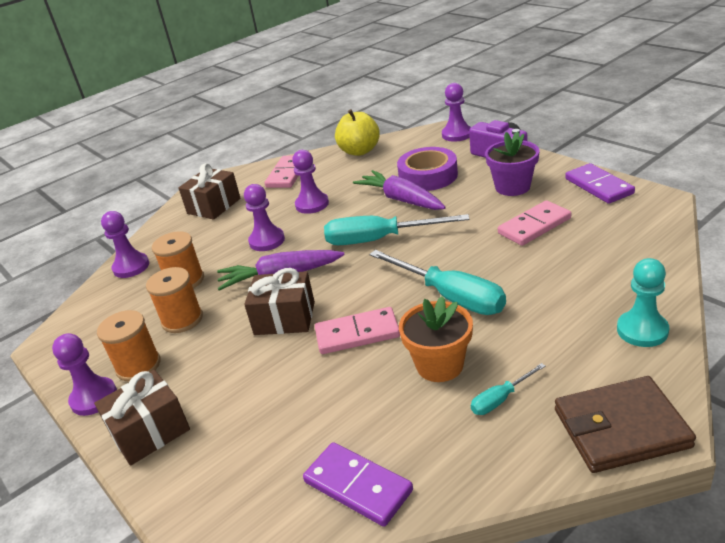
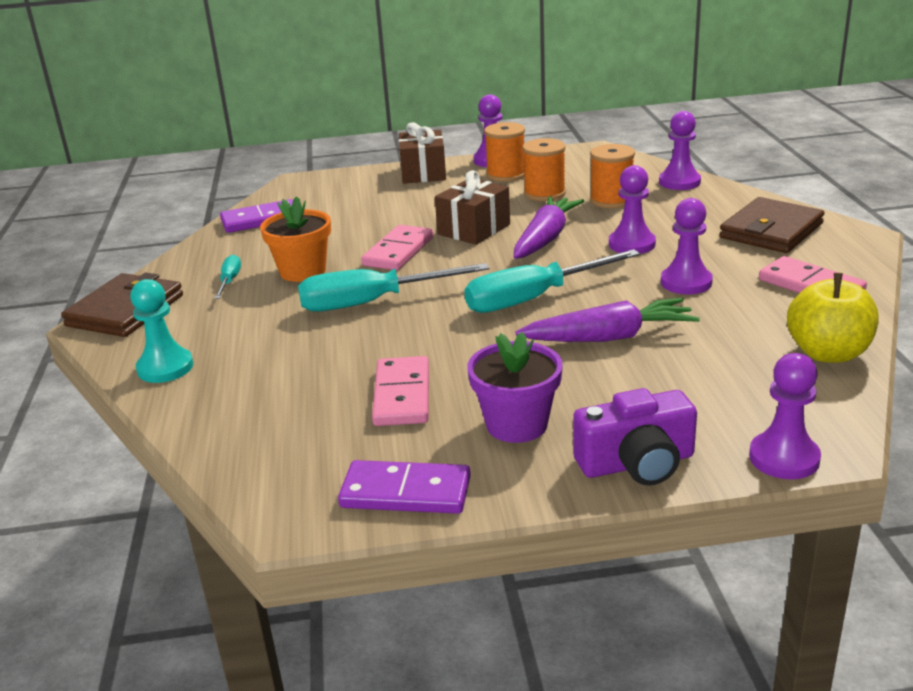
camera: 120 degrees right, 5 degrees down
brown gift [178,163,241,220] -> brown wallet [719,197,825,253]
turquoise screwdriver [324,214,470,245] -> turquoise screwdriver turned 150 degrees counterclockwise [465,249,640,313]
purple tape [397,147,458,191] -> none

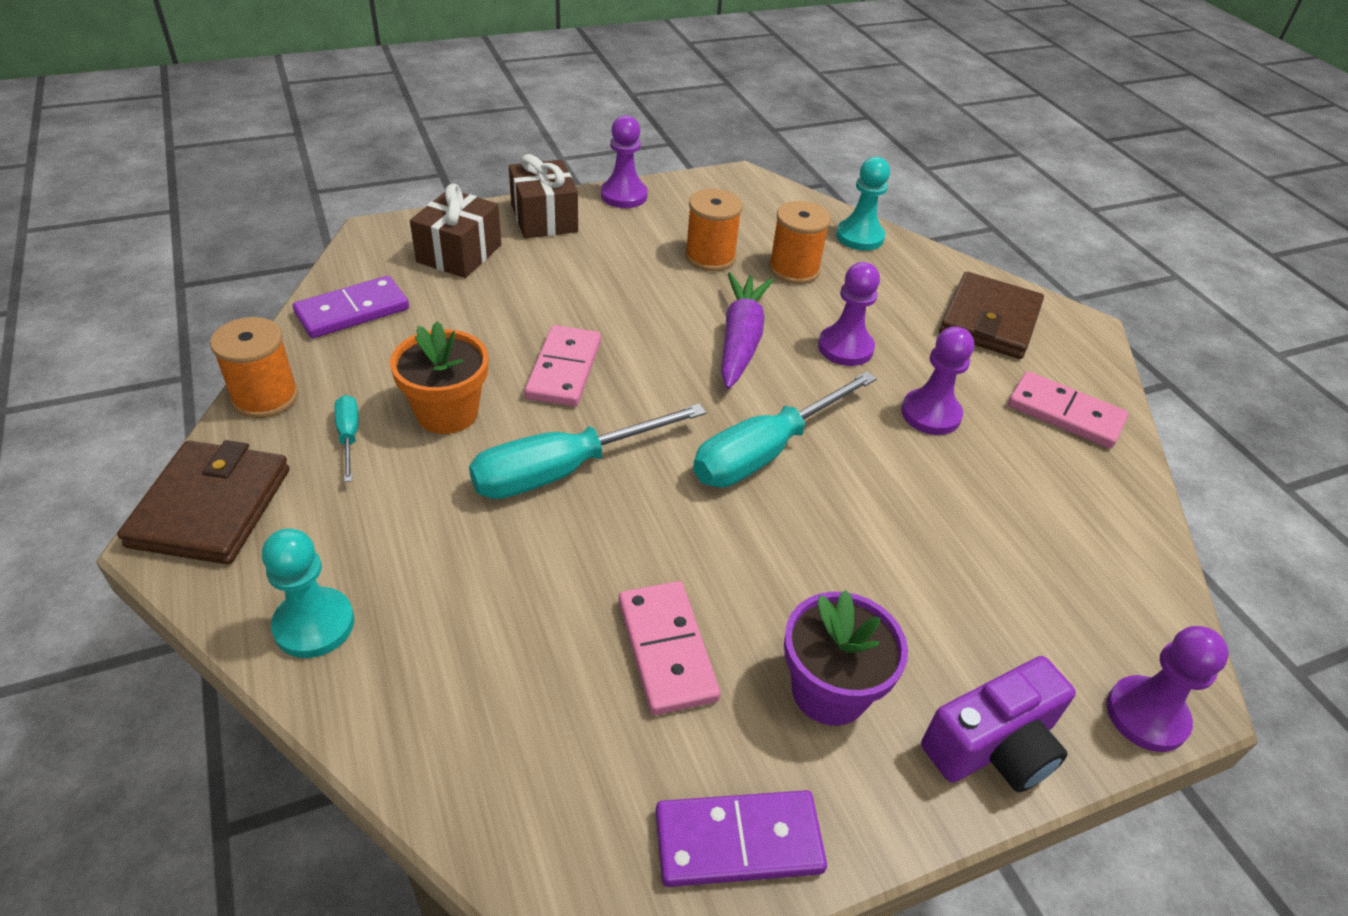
camera: 20 degrees left, 15 degrees up
brown gift [435,170,510,245] -> brown gift moved to [410,183,501,278]
orange spool [484,122,525,182] -> orange spool moved to [210,317,299,418]
purple carrot [516,298,700,342] -> none
purple pawn [659,111,701,190] -> turquoise pawn [836,157,890,251]
yellow apple [787,273,879,363] -> none

